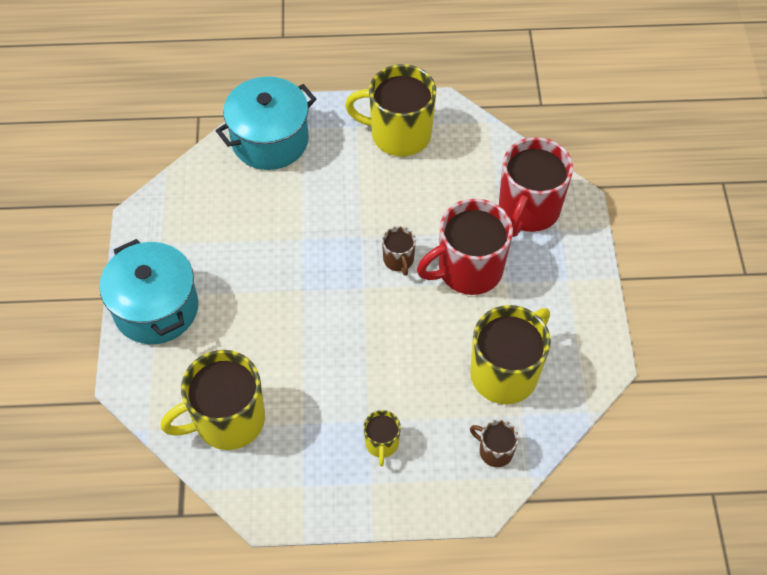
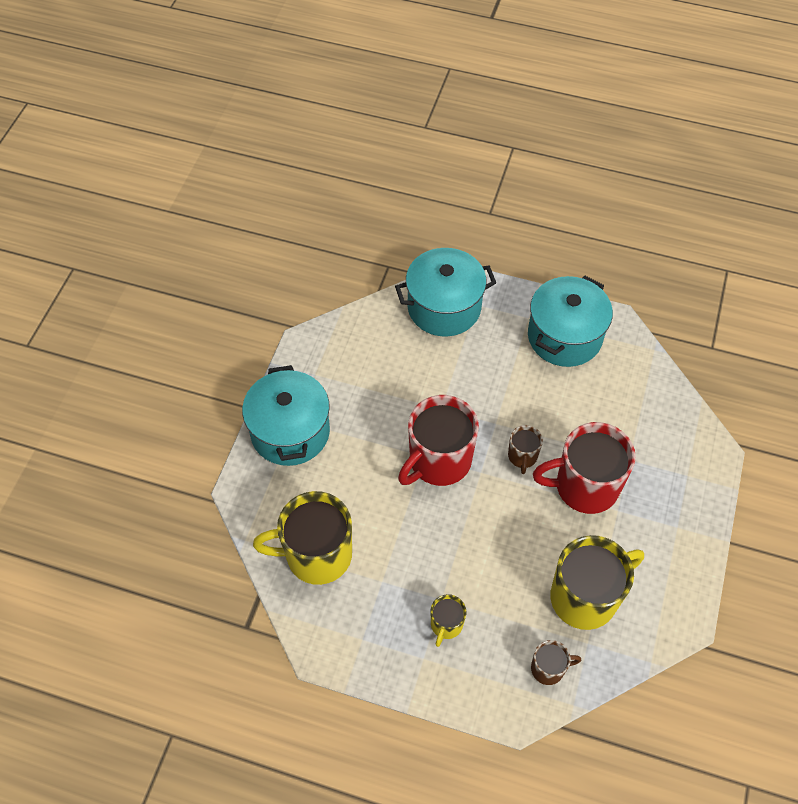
camera: 20 degrees right, 0 degrees up
yellow mug [345,64,436,156] -> turquoise pot [528,276,613,367]
brown mug [470,420,519,467] -> brown mug turned 120 degrees clockwise [531,640,581,685]
red mug [499,137,573,237] -> red mug moved to [398,395,479,486]

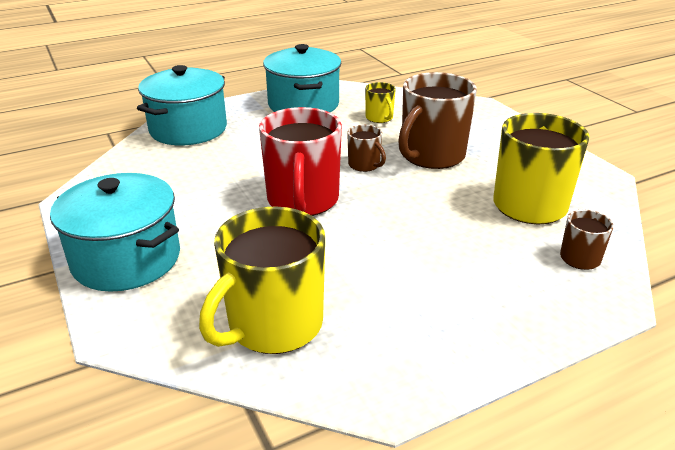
camera: 45 degrees left, 25 degrees down
yellow mug [431,594,466,647] -> yellow mug moved to [365,82,396,123]
red mug [533,422,636,514] -> brown mug [398,72,477,169]

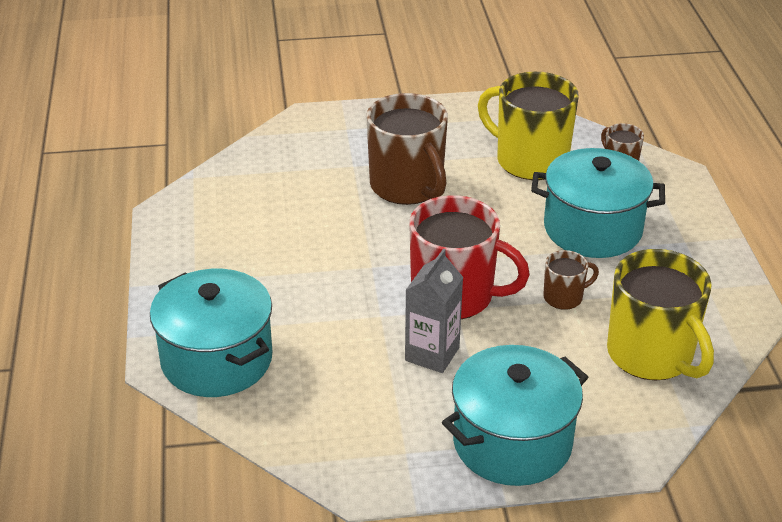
camera: 70 degrees left, 5 degrees up
turquoise pot [263,44,341,112] -> turquoise pot moved to [531,148,665,258]
brown mug [347,125,386,172] -> brown mug moved to [543,250,599,310]
yellow mug [365,82,396,123] -> none
none -> grey carton [405,249,463,373]

